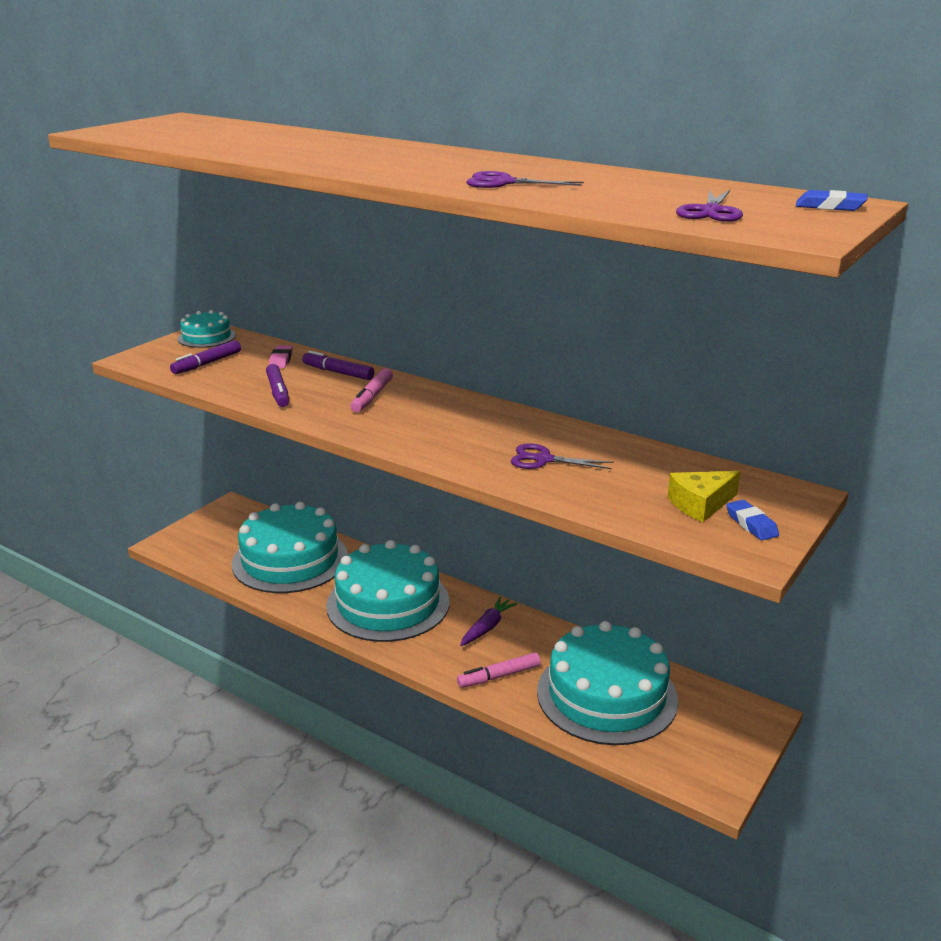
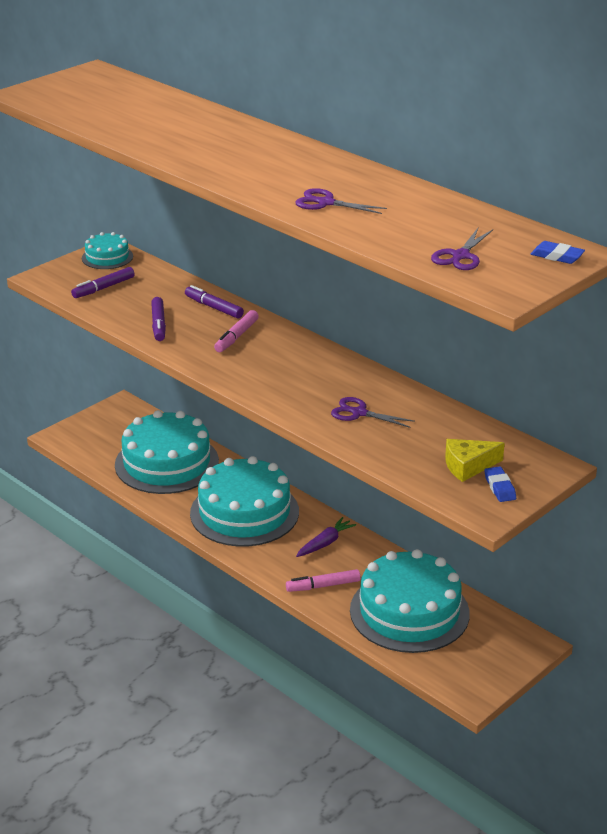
camera: 10 degrees right, 5 degrees up
pink eraser [269,345,293,368] -> none

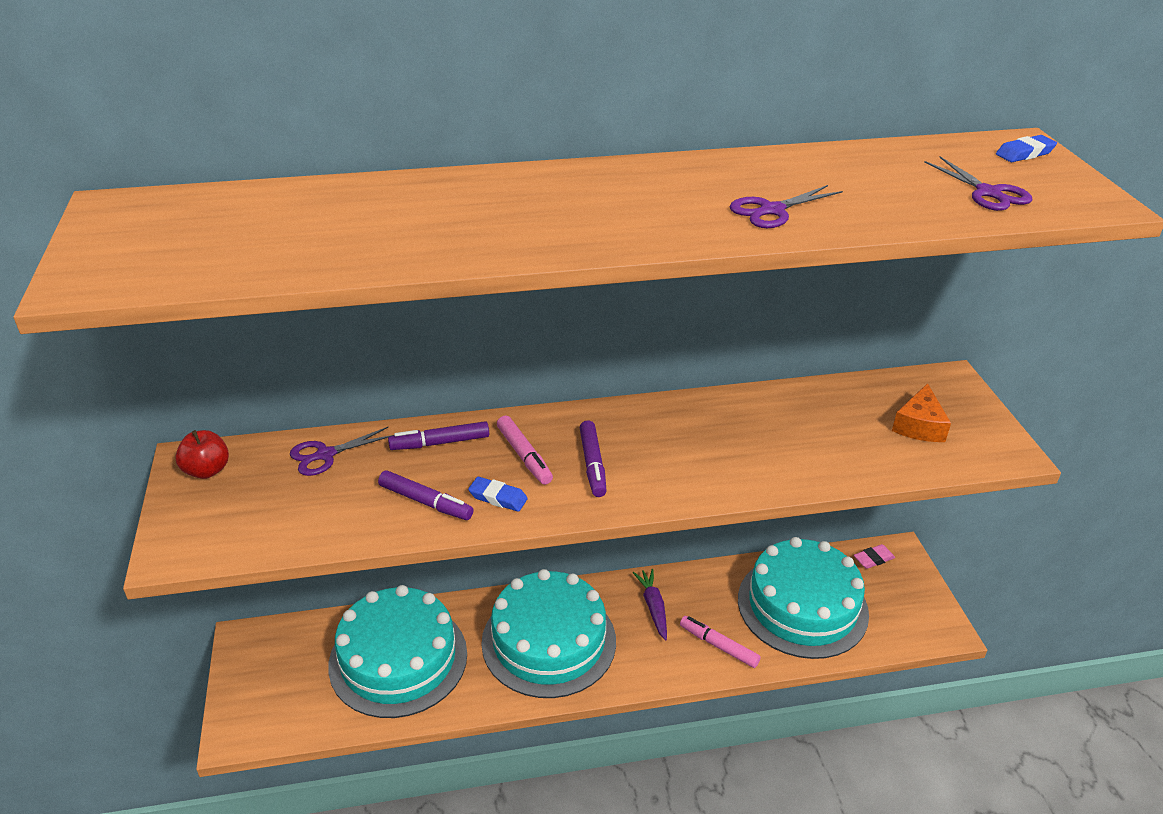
camera: 55 degrees left, 5 degrees up
purple marker [71,267,134,298] -> purple marker moved to [579,420,607,497]
turquoise cake [82,232,133,269] -> red apple [175,430,229,479]
pink marker [286,569,361,592] -> pink marker turned 105 degrees clockwise [680,616,761,668]
purple scissors [331,397,415,428] -> purple scissors moved to [290,427,394,476]
yellow cheese [445,439,505,482] -> orange cheese [892,383,951,442]
blue eraser [484,466,516,502] -> blue eraser moved to [468,477,528,512]
none -> pink eraser [854,544,895,569]

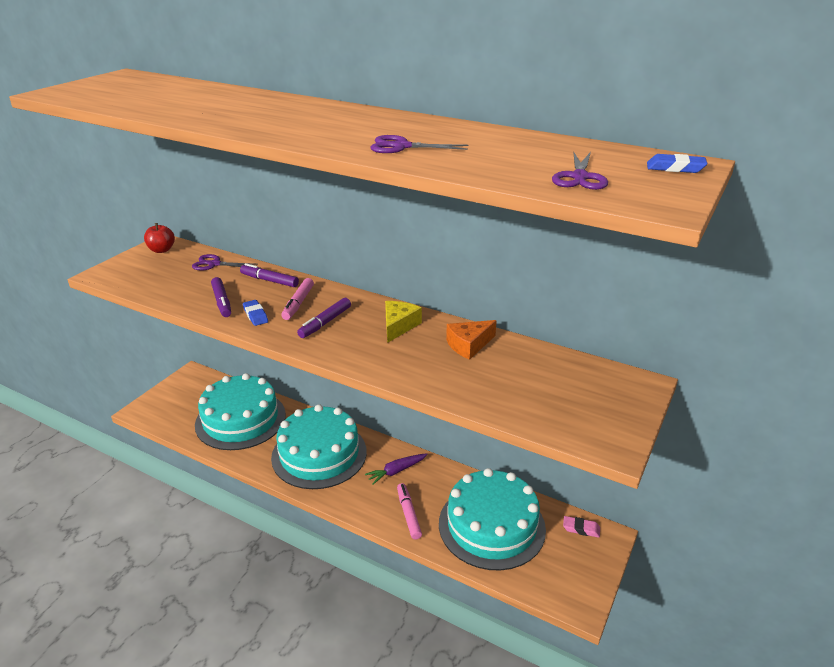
camera: 40 degrees right, 5 degrees down
purple carrot [633,569,667,640] -> purple carrot turned 150 degrees counterclockwise [365,453,428,485]
orange cheese [892,383,951,442] -> orange cheese moved to [446,320,497,360]
none -> yellow cheese [385,301,422,343]

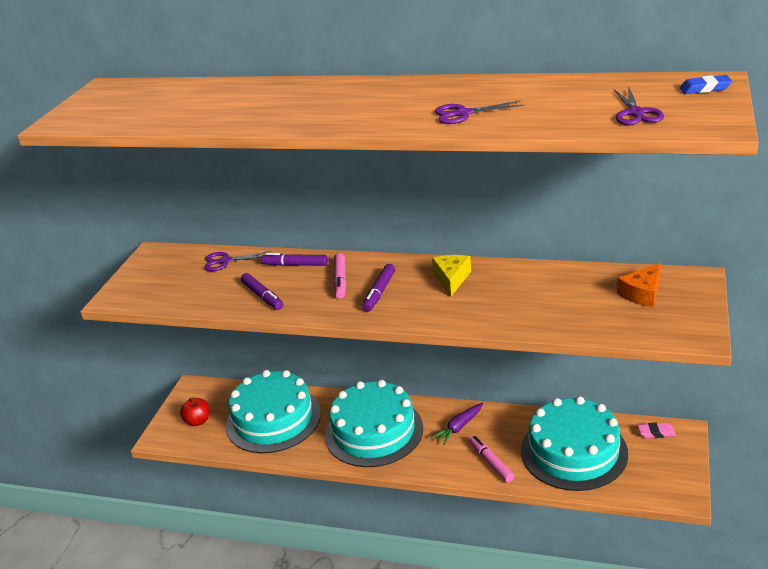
camera: 10 degrees left, 0 degrees up
red apple [144,223,175,253] -> red apple moved to [180,398,210,426]
blue eraser [243,300,268,326] -> none
orange cheese [446,320,497,360] -> orange cheese moved to [617,263,661,307]

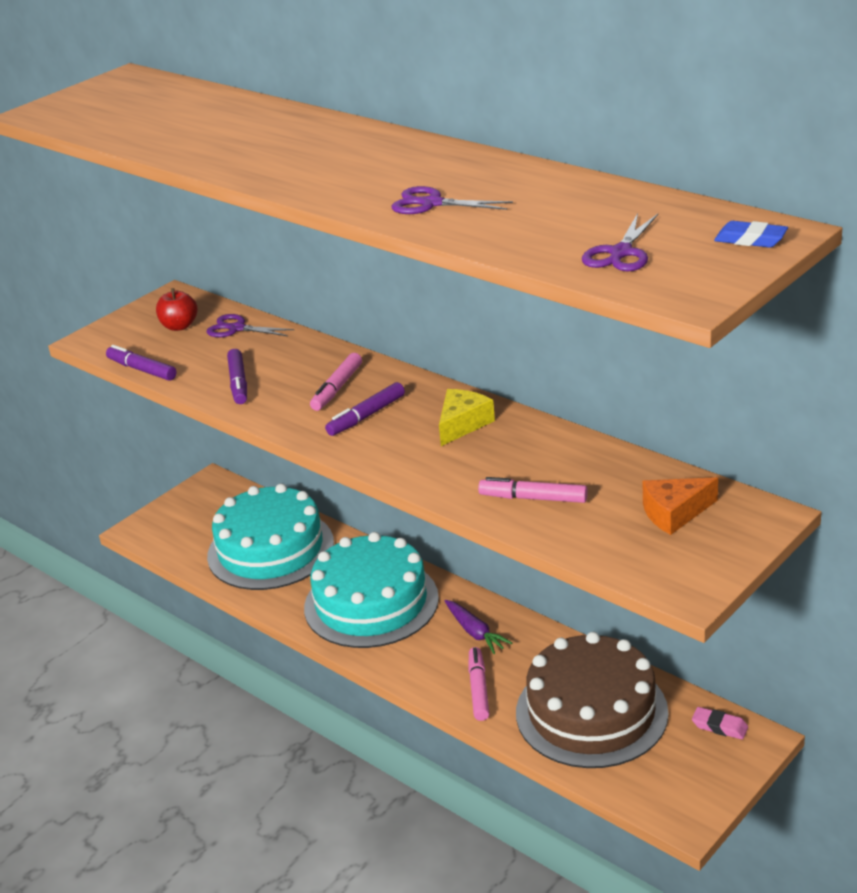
camera: 25 degrees right, 0 degrees up
red apple [180,398,210,426] -> red apple moved to [156,288,197,331]
purple marker [261,253,328,266] -> purple marker moved to [106,345,177,381]
purple carrot [432,403,483,445] -> purple carrot turned 105 degrees counterclockwise [444,600,512,654]
turquoise cake [521,396,628,491] -> brown cake [516,632,669,768]
none -> pink marker [478,477,588,503]

